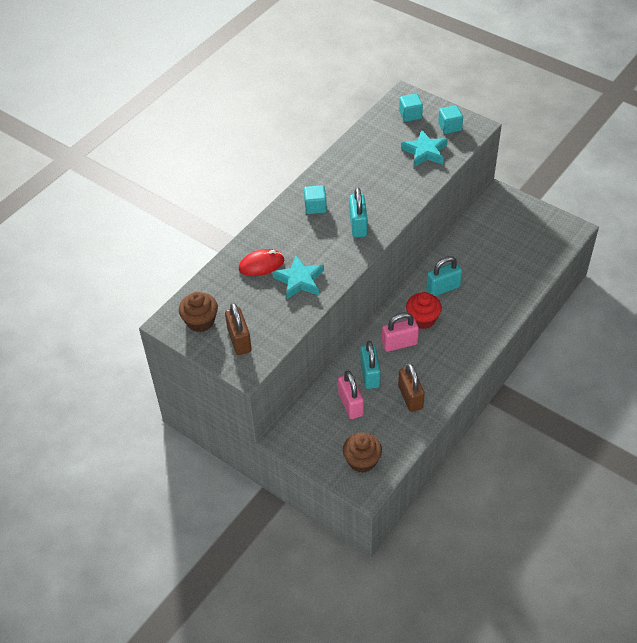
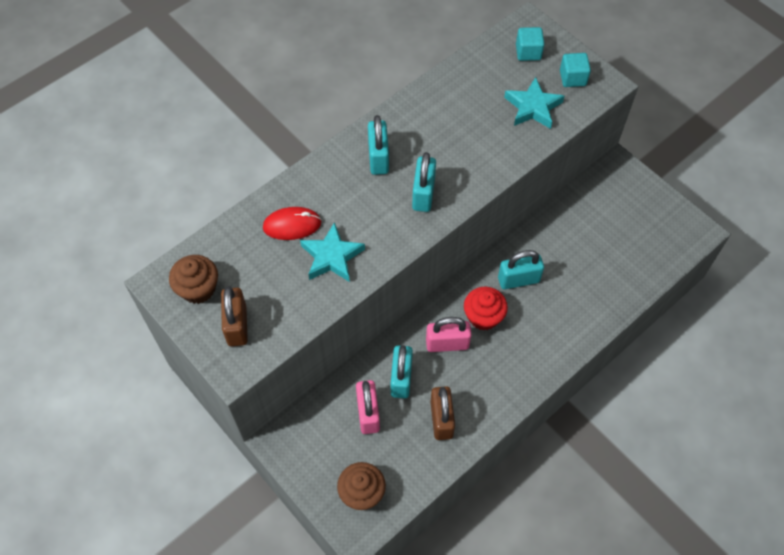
camera: 10 degrees right, 10 degrees up
turquoise cube [304,185,327,214] -> turquoise padlock [368,115,389,175]

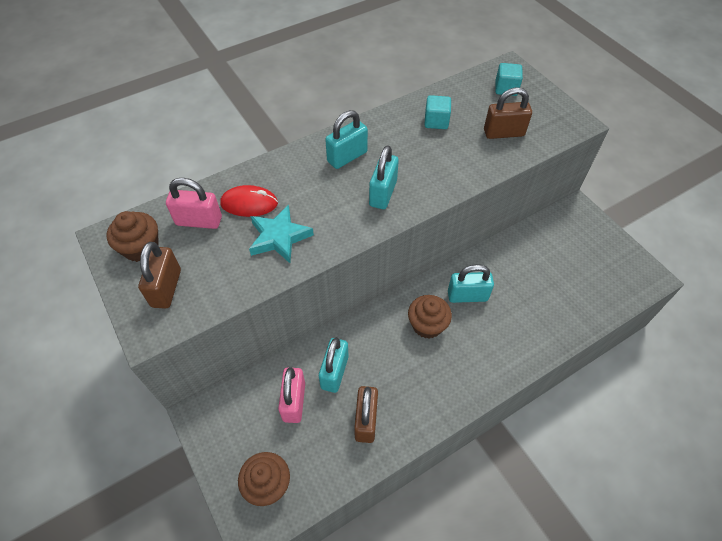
camera: 10 degrees right, 5 degrees down
turquoise padlock [368,115,389,175] -> turquoise padlock turned 45 degrees clockwise [325,110,368,169]
pink padlock [426,317,472,352] -> pink padlock moved to [166,178,222,229]
red cupcake [464,287,508,331] -> brown cupcake [408,295,452,338]
turquoise star [504,77,564,129] -> brown padlock [484,87,532,139]
turquoise cube [560,53,591,87] -> turquoise cube moved to [425,95,451,129]

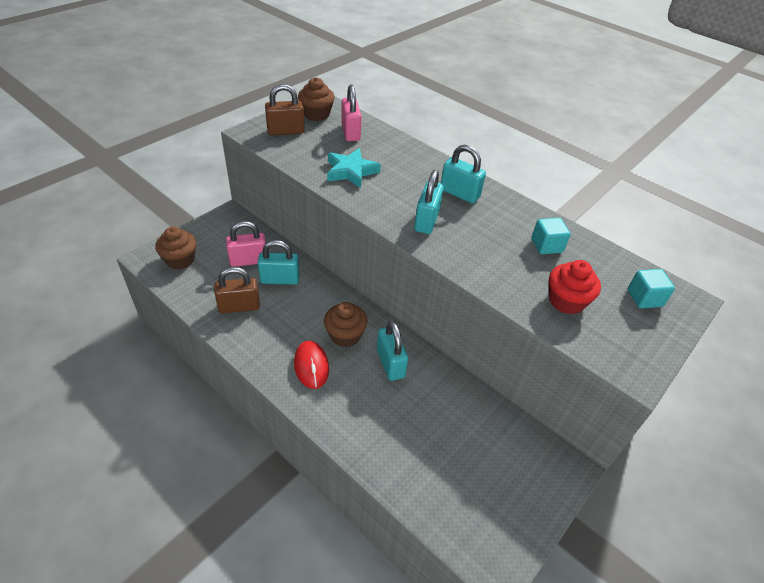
camera: 70 degrees right, 10 degrees down
red mouse [220,185,278,217] -> red mouse moved to [294,341,329,389]
turquoise padlock [369,145,399,209] -> turquoise padlock turned 75 degrees counterclockwise [414,170,444,234]
brown padlock [484,87,532,139] -> red cupcake [549,260,601,315]

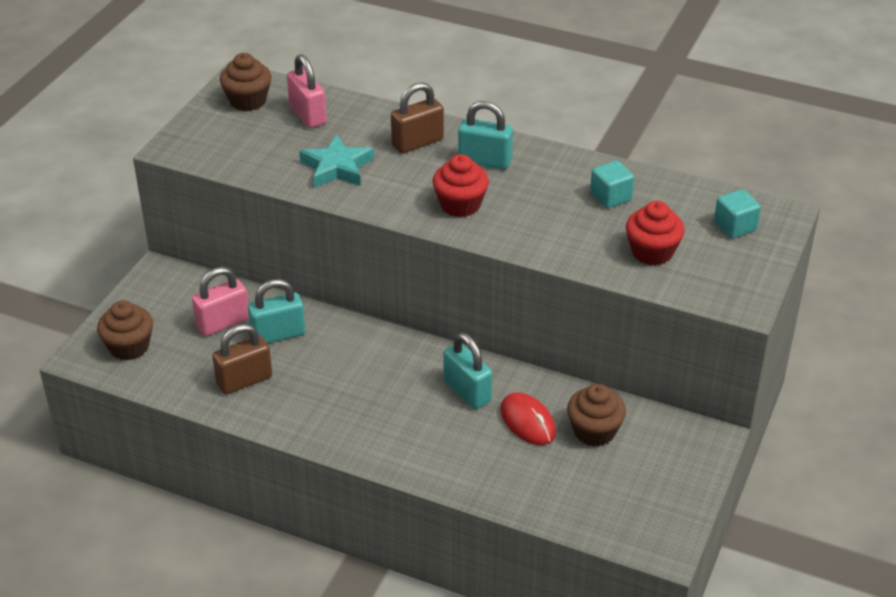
camera: 15 degrees left, 5 degrees down
brown padlock [265,84,305,135] -> brown padlock moved to [391,82,444,153]
red mouse [294,341,329,389] -> red mouse moved to [500,392,556,445]
brown cupcake [324,302,367,347] -> brown cupcake moved to [567,384,626,447]
turquoise padlock [414,170,444,234] -> red cupcake [433,154,489,217]

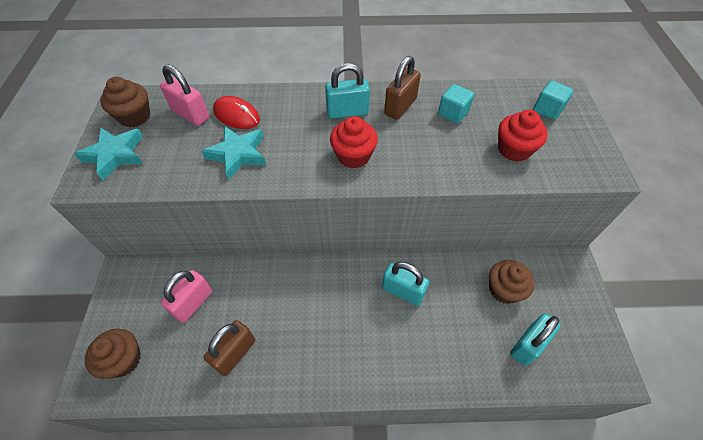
camera: 25 degrees left, 15 degrees up
turquoise padlock [248,279,305,344] -> turquoise padlock moved to [510,313,561,366]
brown padlock [391,82,444,153] -> brown padlock moved to [384,56,421,120]
red mouse [500,392,556,445] -> red mouse moved to [213,96,260,129]
none -> turquoise star [74,128,143,181]

